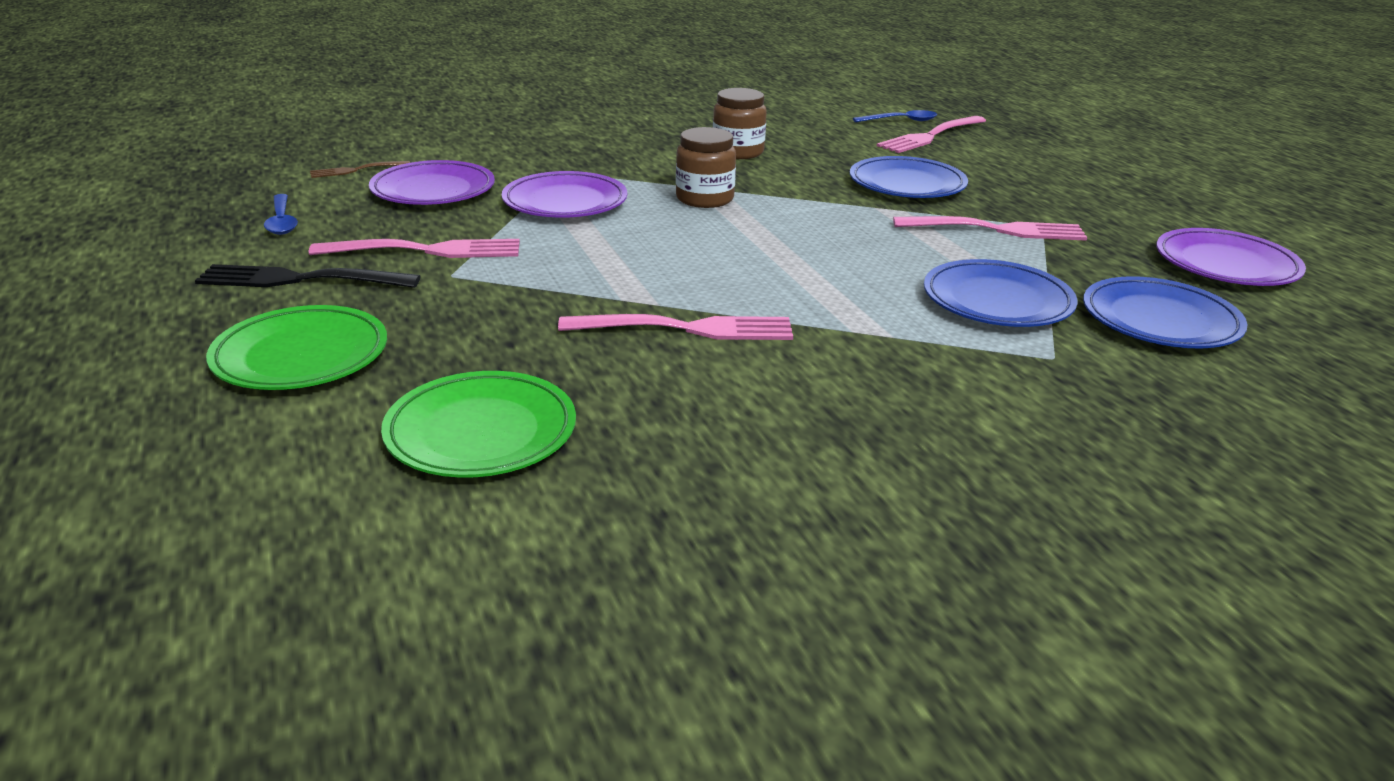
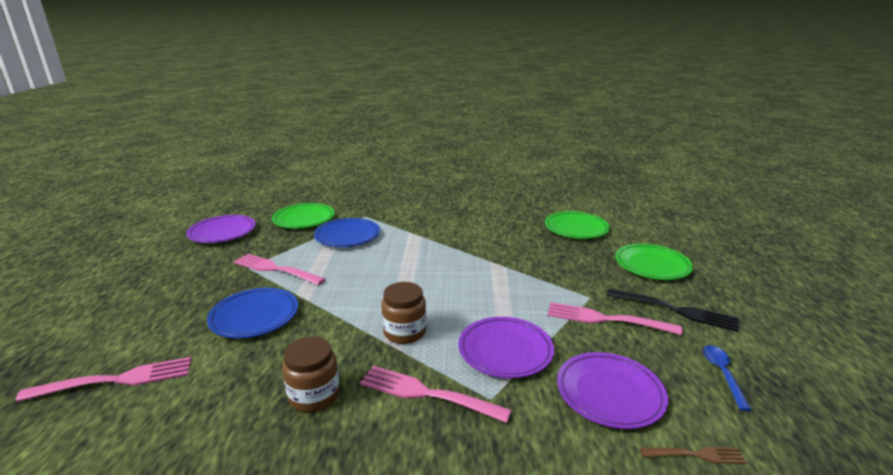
camera: 155 degrees left, 5 degrees down
pink fork [558,314,793,340] -> pink fork moved to [360,366,512,423]
blue spoon [853,110,937,122] -> none
blue plate [1083,276,1248,348] -> green plate [272,203,334,229]

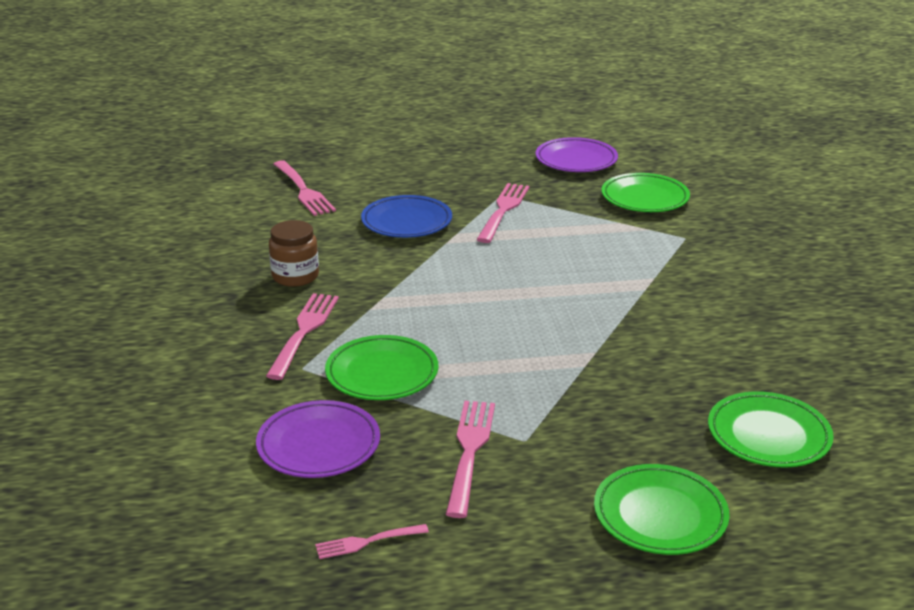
camera: 80 degrees right, 5 degrees up
blue plate [314,218,380,247] -> none
brown jar [381,282,426,344] -> none
purple plate [458,317,554,378] -> green plate [325,335,438,400]
black fork [607,289,739,332] -> none
brown fork [640,447,747,464] -> none
blue spoon [703,345,751,411] -> pink fork [315,524,429,559]

